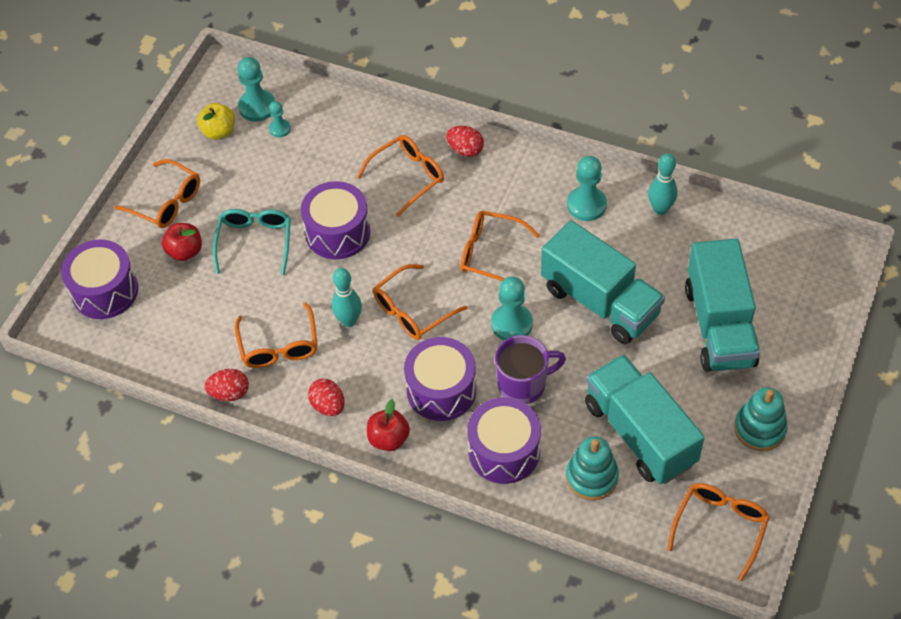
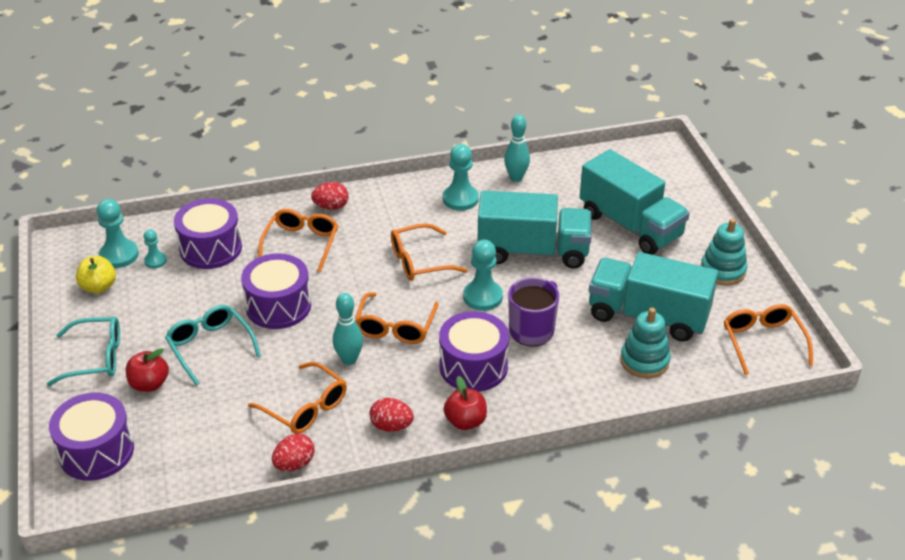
camera: 40 degrees left, 15 degrees down
orange glasses [114,159,200,228] -> turquoise glasses [47,316,120,386]
purple drum [467,397,541,484] -> purple drum moved to [174,198,242,269]

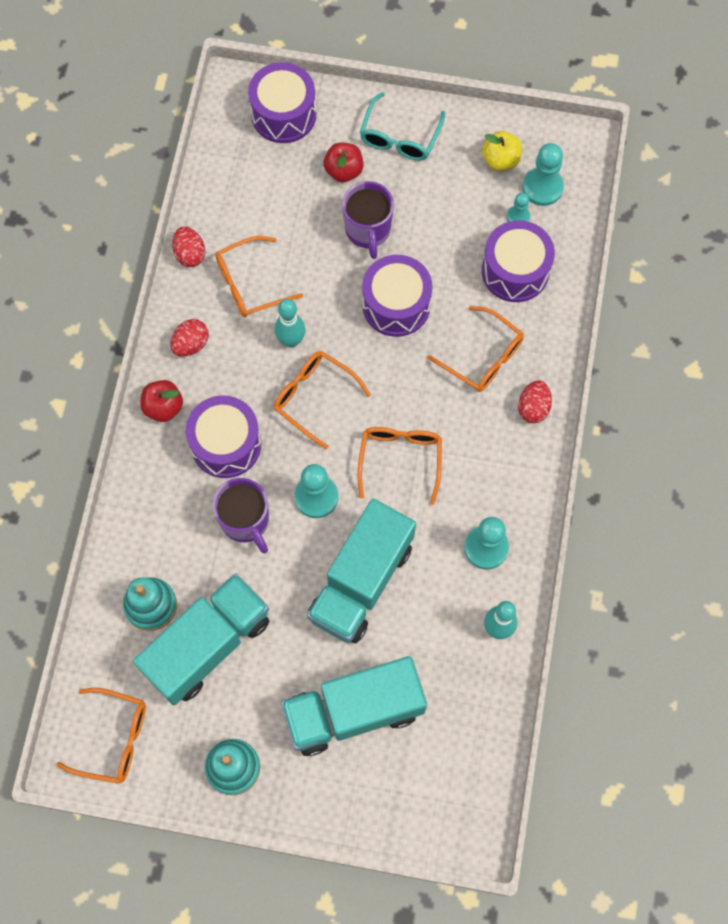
camera: 115 degrees right, 30 degrees up
turquoise glasses [165,305,261,386] -> purple mug [342,181,394,259]

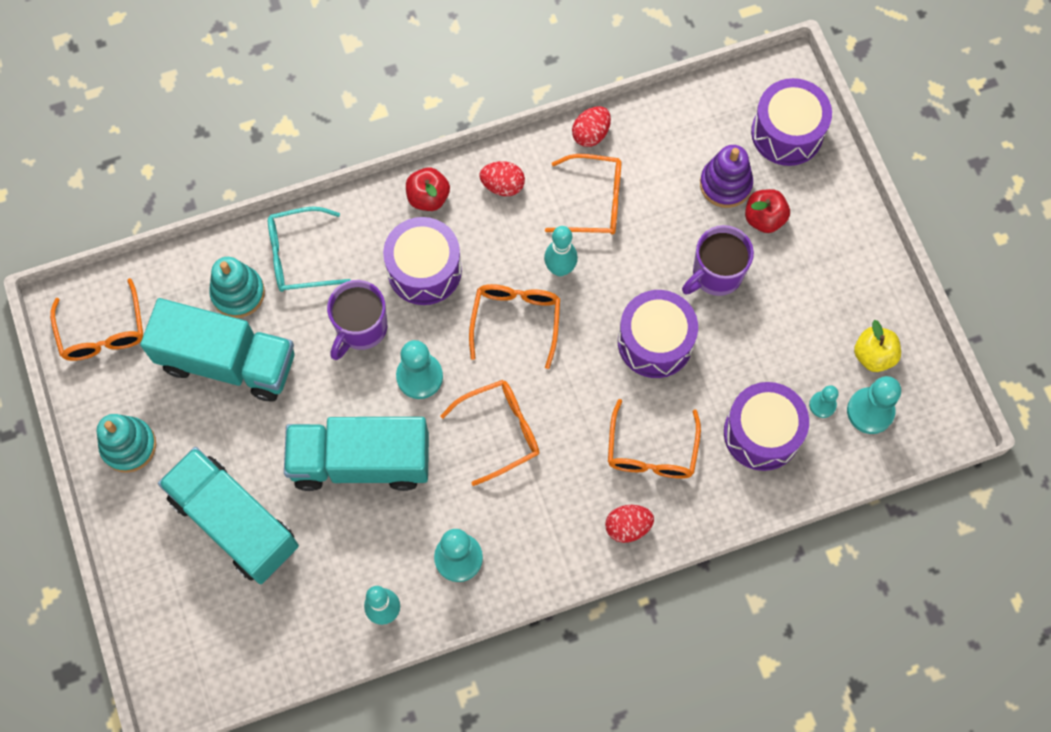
camera: 60 degrees right, 0 degrees up
orange glasses [215,236,303,317] -> orange glasses turned 150 degrees clockwise [545,154,622,235]
turquoise glasses [360,92,445,161] -> turquoise glasses moved to [268,207,351,292]
none -> purple stacking toy [700,145,753,208]

